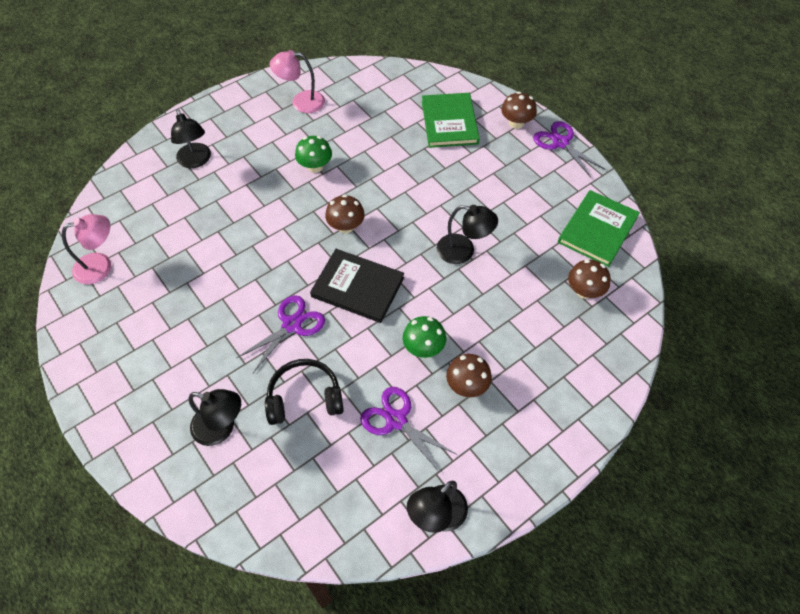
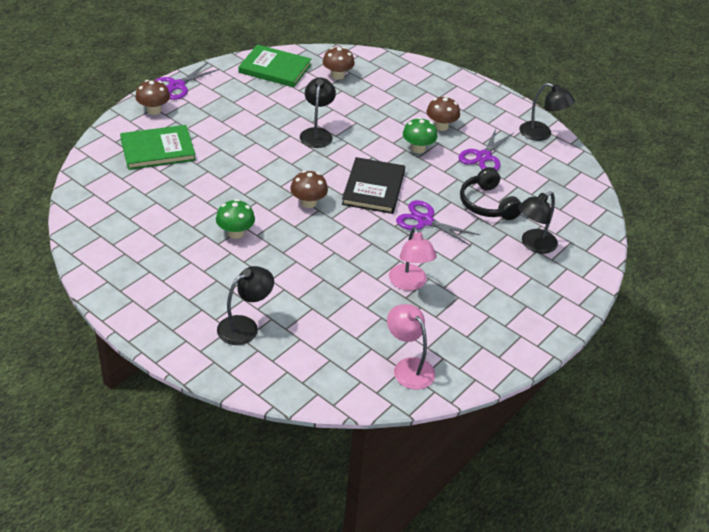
camera: 105 degrees left, 15 degrees down
black lamp [189,389,241,446] -> black lamp turned 135 degrees counterclockwise [518,191,558,254]
pink lamp [270,50,325,113] -> pink lamp moved to [389,227,437,291]

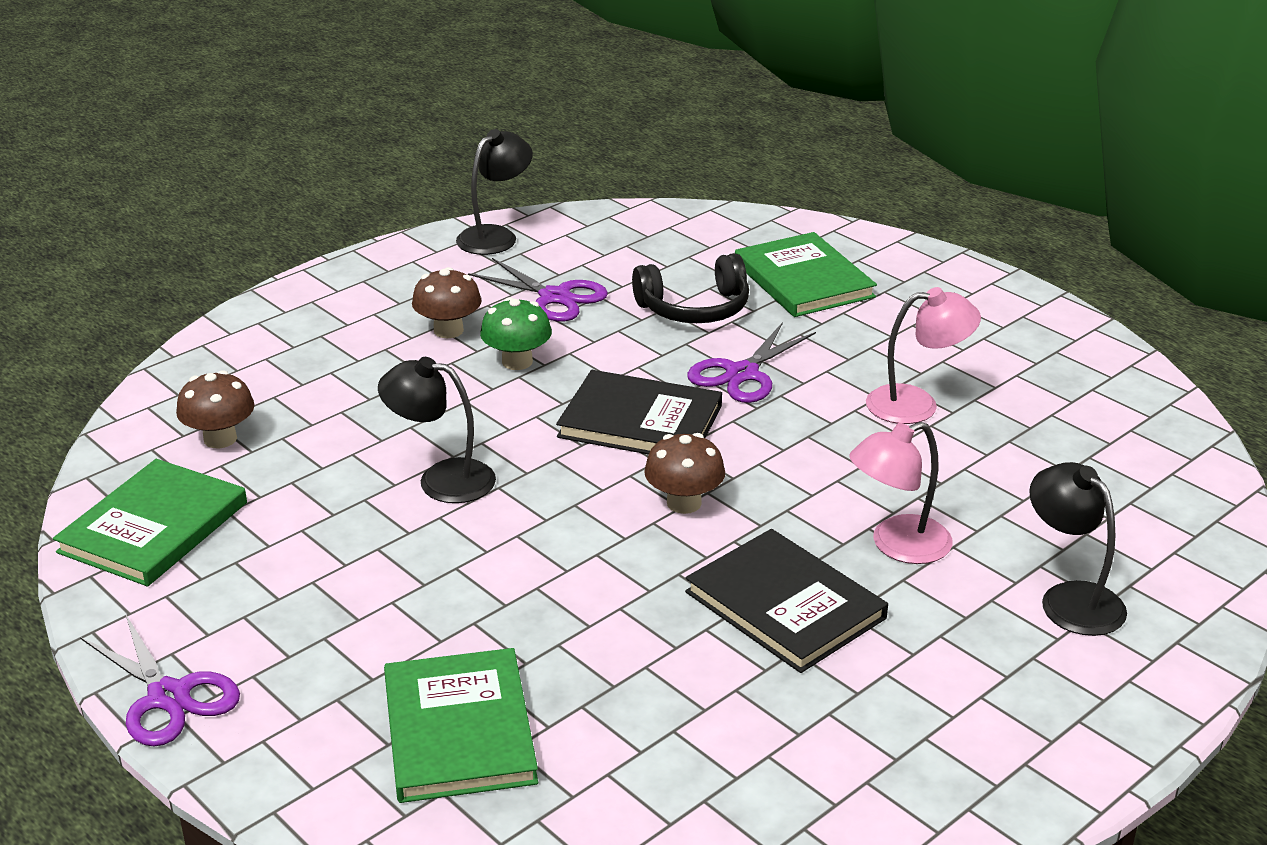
camera: 80 degrees left, 10 degrees down
brown mushroom [135,80,170,115] -> none
green mushroom [216,199,255,239] -> black book [685,529,888,673]
pink lamp [387,304,435,390] -> pink lamp moved to [849,422,953,564]
black lamp [518,191,558,254] -> green book [735,232,877,317]

